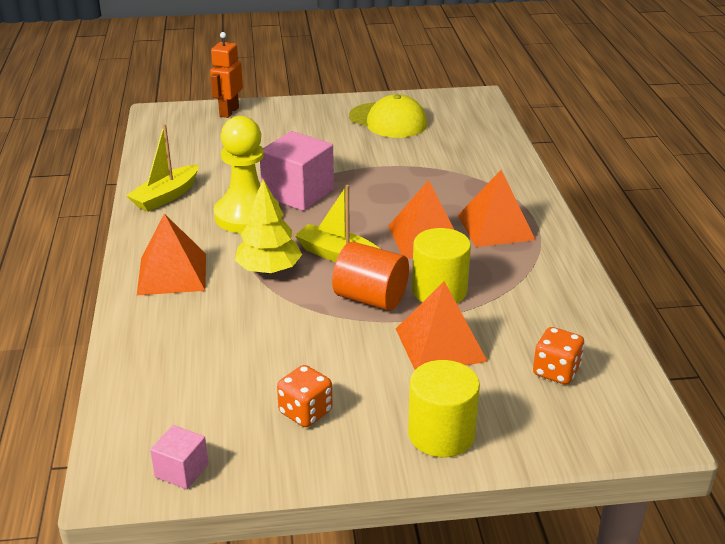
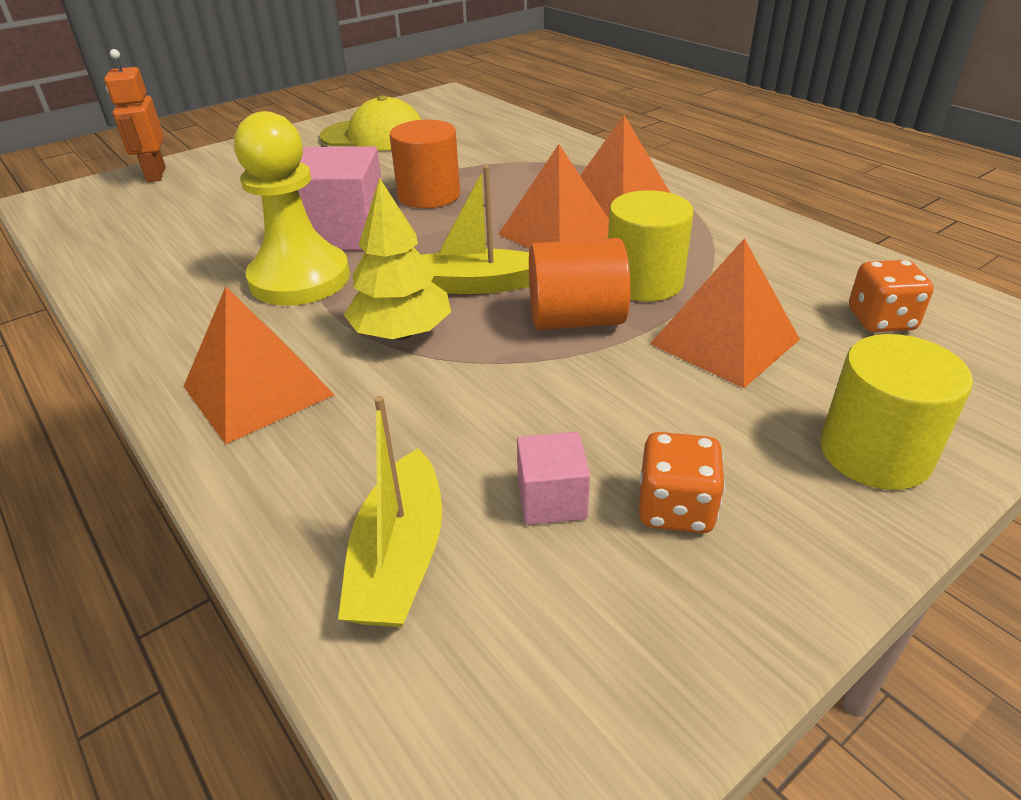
camera: 30 degrees left, 5 degrees up
yellow boat [126,124,199,212] -> yellow boat moved to [338,396,442,627]
pink cube [150,425,208,489] -> pink cube moved to [517,432,590,525]
none -> orange cylinder [390,120,460,208]

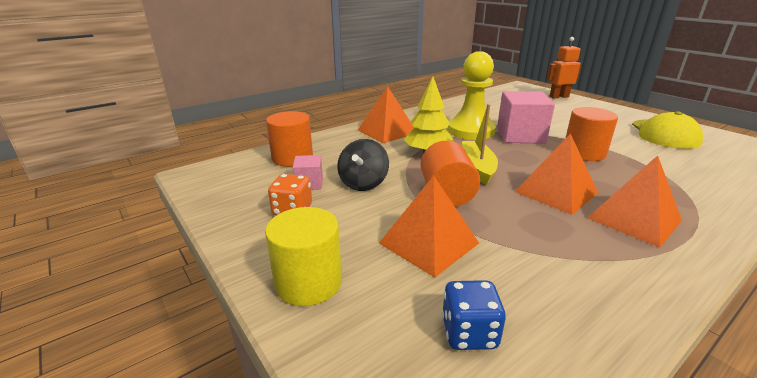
camera: 90 degrees right, 10 degrees down
yellow boat [338,396,442,627] -> orange cylinder [266,111,313,167]
yellow cylinder [608,190,694,302] -> none
orange dice [849,260,934,332] -> blue dice [442,280,506,350]
none -> black spinning top [337,139,389,191]

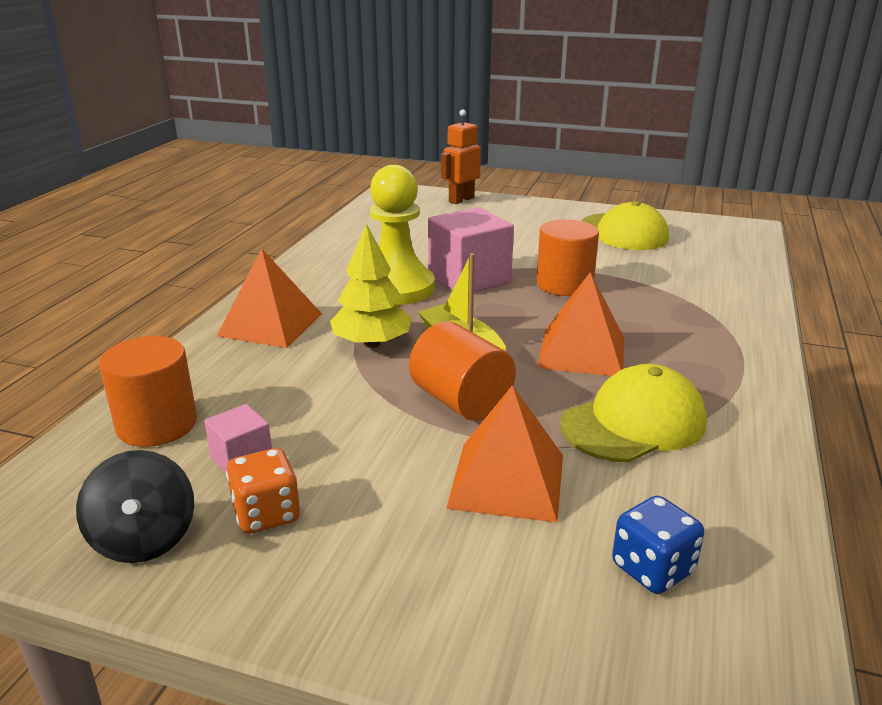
camera: 35 degrees left, 0 degrees up
yellow cylinder [265,207,342,306] -> none
black spinning top [337,139,389,191] -> black spinning top moved to [76,450,194,563]
orange pyramid [587,155,682,248] -> none
none -> yellow cap [560,364,707,462]

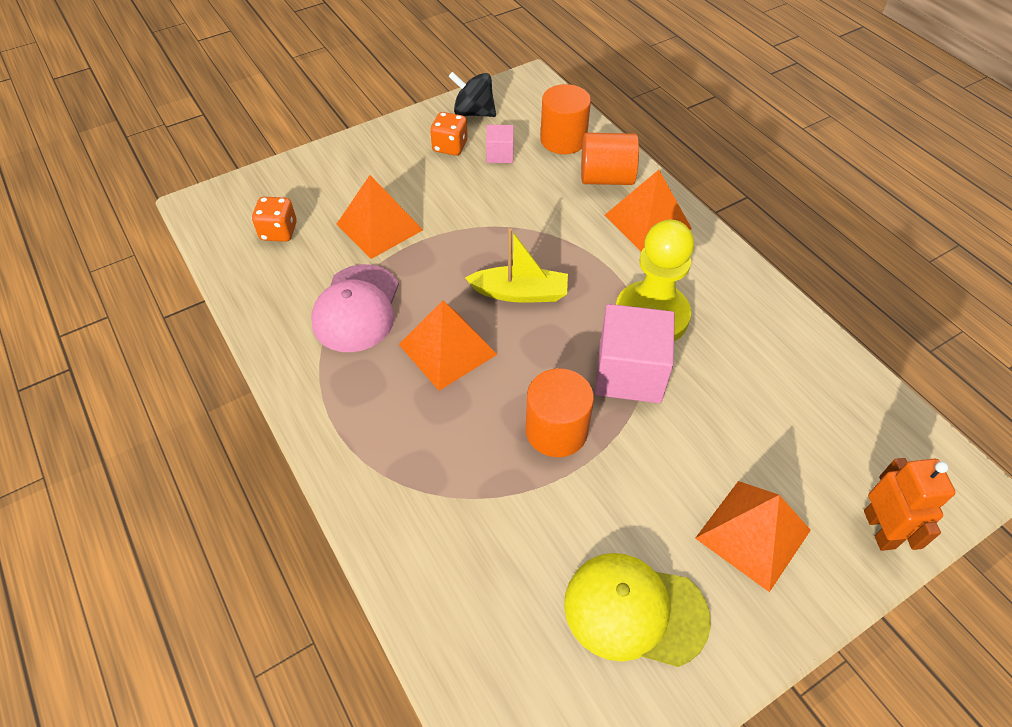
camera: 130 degrees right, 25 degrees up
yellow tree [330,224,412,348] -> none
orange cylinder [409,321,516,421] -> orange cylinder moved to [581,133,639,185]
yellow cap [560,364,707,462] -> pink cap [311,264,399,352]
blue dice [612,496,704,594] -> orange dice [252,197,297,242]
none -> orange pyramid [695,481,811,592]

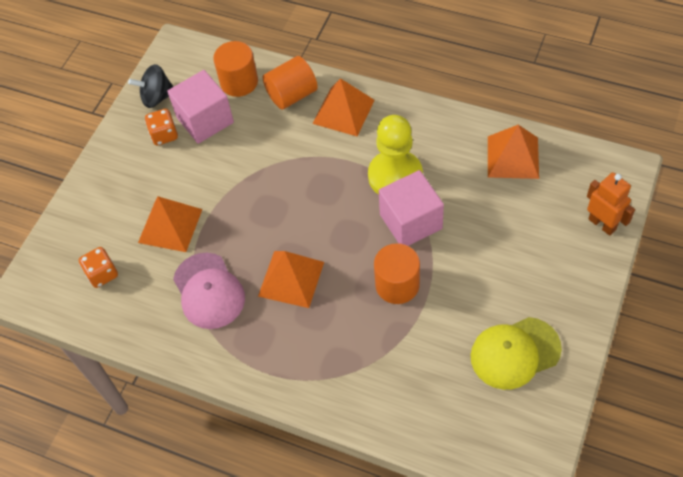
camera: 30 degrees left, 5 degrees up
yellow boat [465,228,568,303] -> none
pink cube [486,125,514,163] -> pink cube [167,70,234,144], size x1.96
orange pyramid [695,481,811,592] -> orange pyramid moved to [488,125,539,179]

